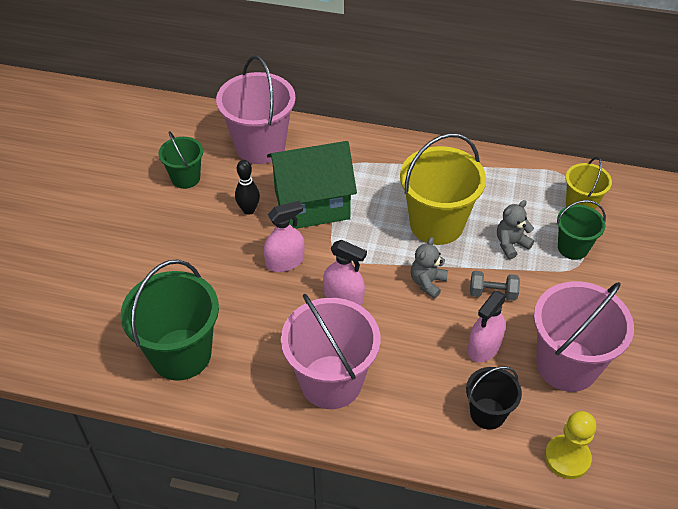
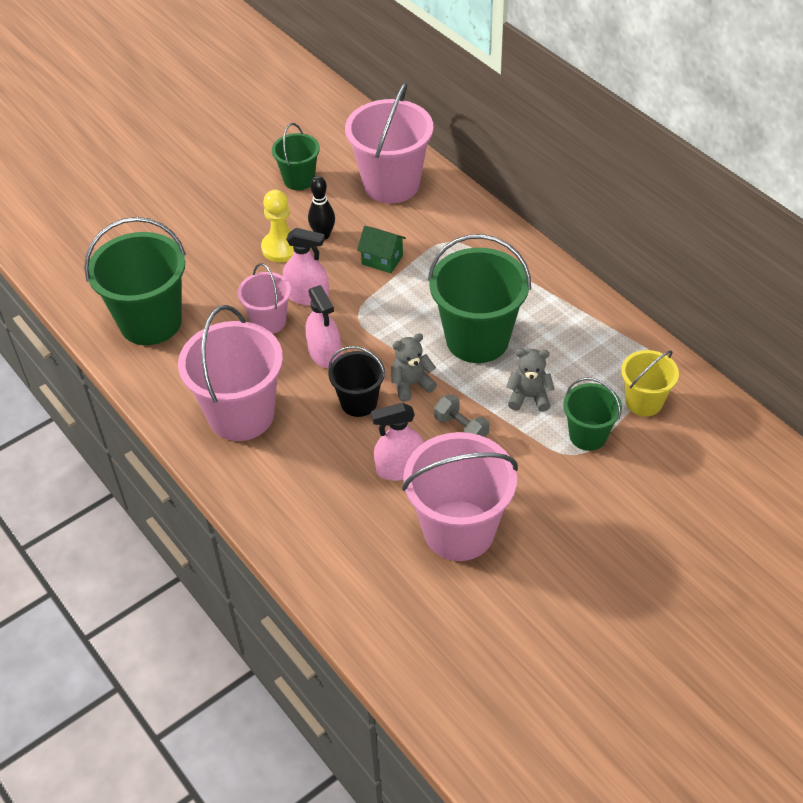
camera: 40 degrees right, 0 degrees up
green house [267,141,357,229] -> green house [357,226,406,273], size x0.44
yellow bucket [400,133,486,245] -> green bucket [428,234,531,363]
black bucket [466,366,522,430] -> black bucket moved to [328,346,385,417]
yellow pawn [545,411,596,479] -> yellow pawn moved to [261,190,294,262]
none -> pink bucket [238,263,291,334]

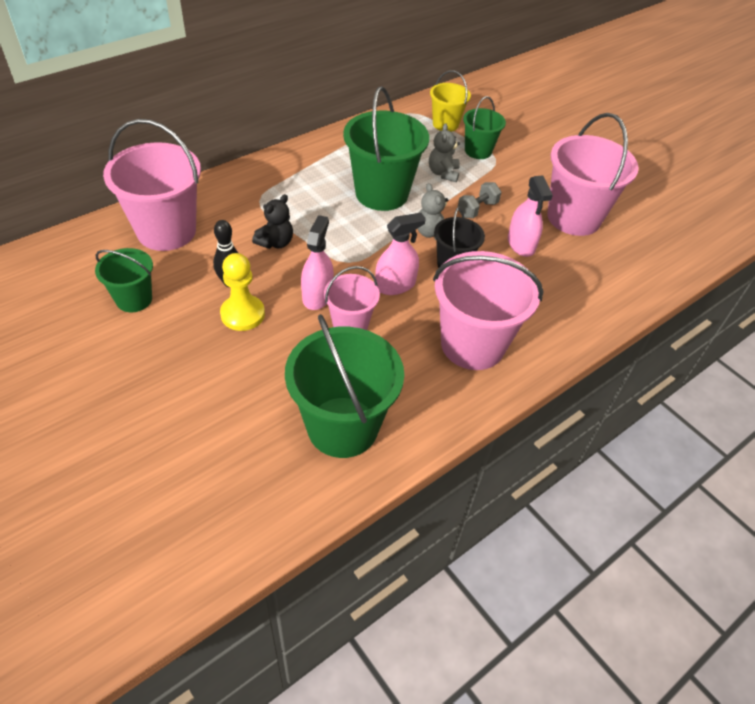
camera: 95 degrees left, 0 degrees up
green house [357,226,406,273] -> black teddy bear [252,194,293,249]

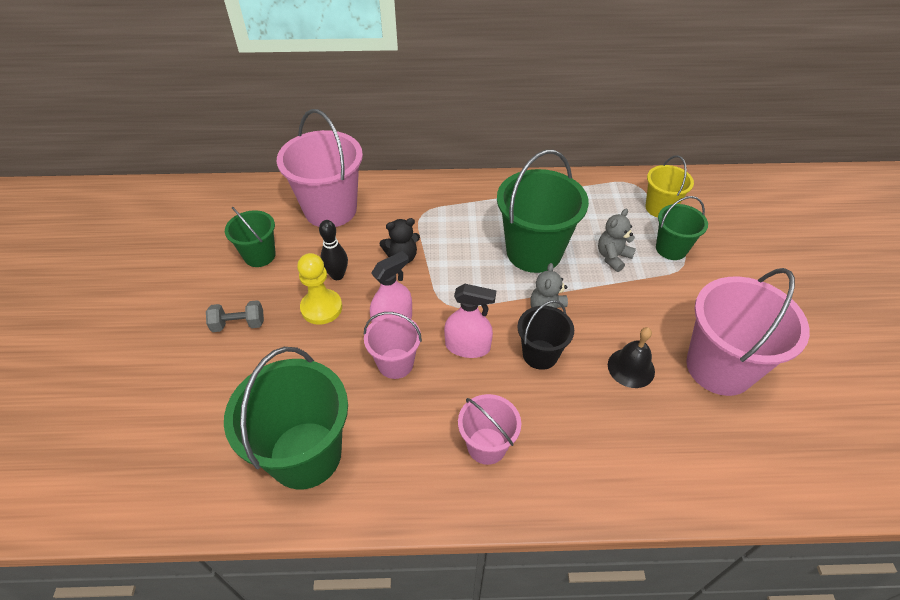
camera: 40 degrees right, 0 degrees up
pink bucket [433,251,543,370] -> pink bucket [458,394,521,465], size x0.56
grey dumbbell [458,182,501,218] -> grey dumbbell moved to [206,300,264,332]
pink spray bottle [508,175,553,257] -> black bell [608,327,655,388]

